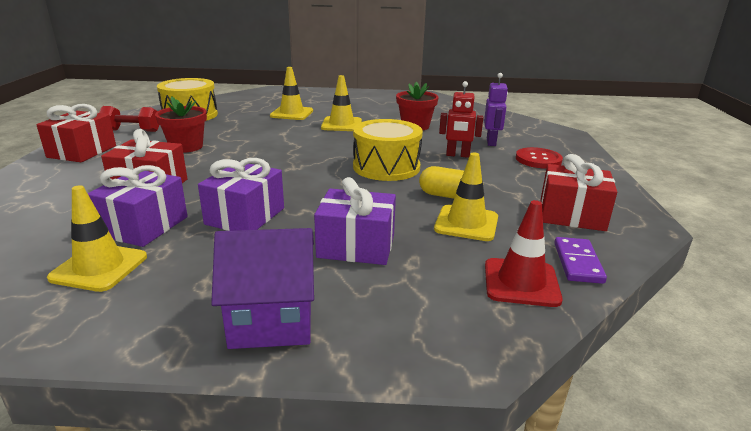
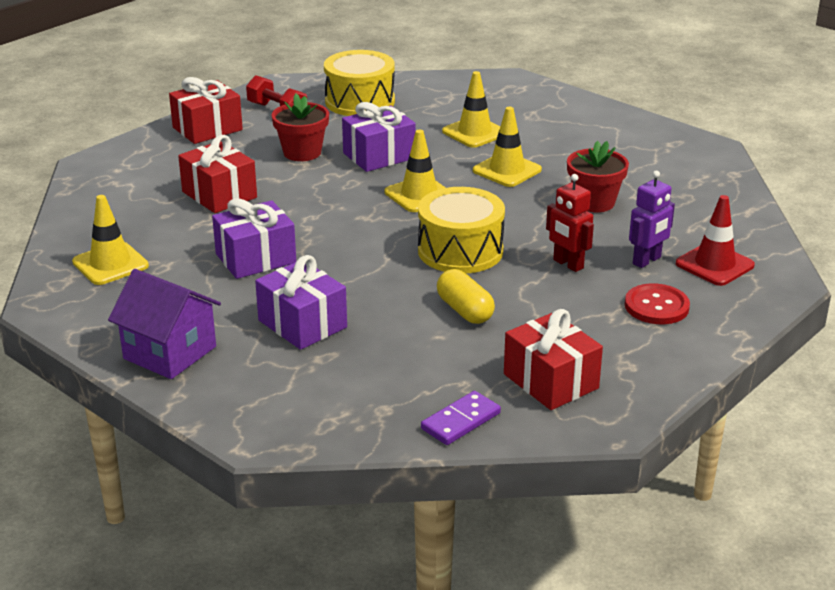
camera: 40 degrees right, 5 degrees up
purple gift [88,165,188,247] -> purple gift moved to [342,102,416,172]
yellow traffic cone [434,153,498,241] -> yellow traffic cone moved to [384,130,446,212]
red traffic cone [485,200,563,307] -> red traffic cone moved to [676,195,755,286]

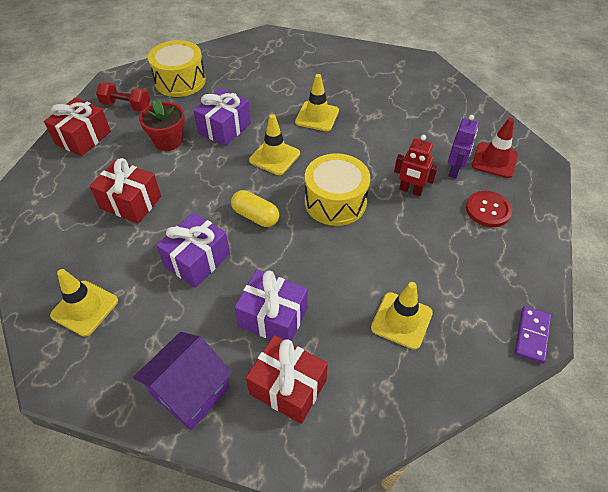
camera: 25 degrees left, 20 degrees up
purple house [108,269,221,379] -> purple house turned 60 degrees counterclockwise [133,332,232,430]
purple domino [421,391,501,445] -> purple domino moved to [515,306,551,364]
yellow capsule [437,269,495,324] -> yellow capsule moved to [231,190,279,227]
yellow traffic cone [442,71,501,148] -> yellow traffic cone moved to [371,282,433,350]
red gift [504,309,603,410] -> red gift moved to [246,335,328,424]
red flower pot [567,141,629,212] -> none

